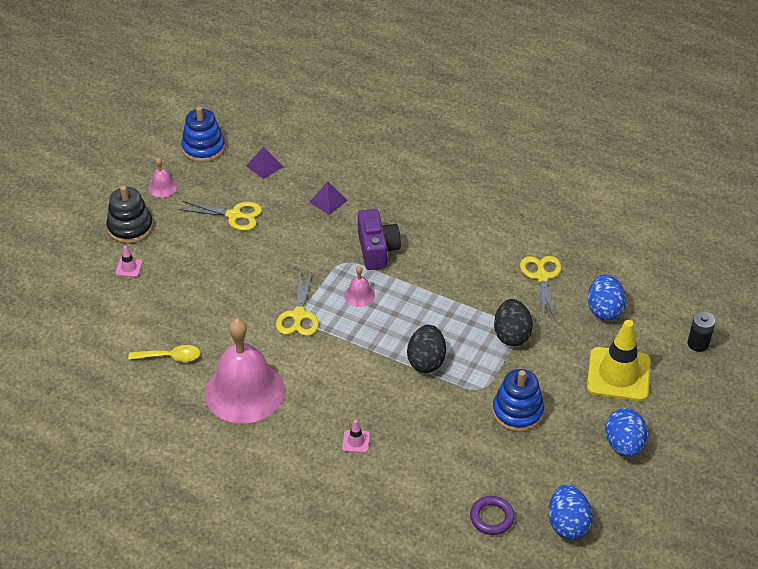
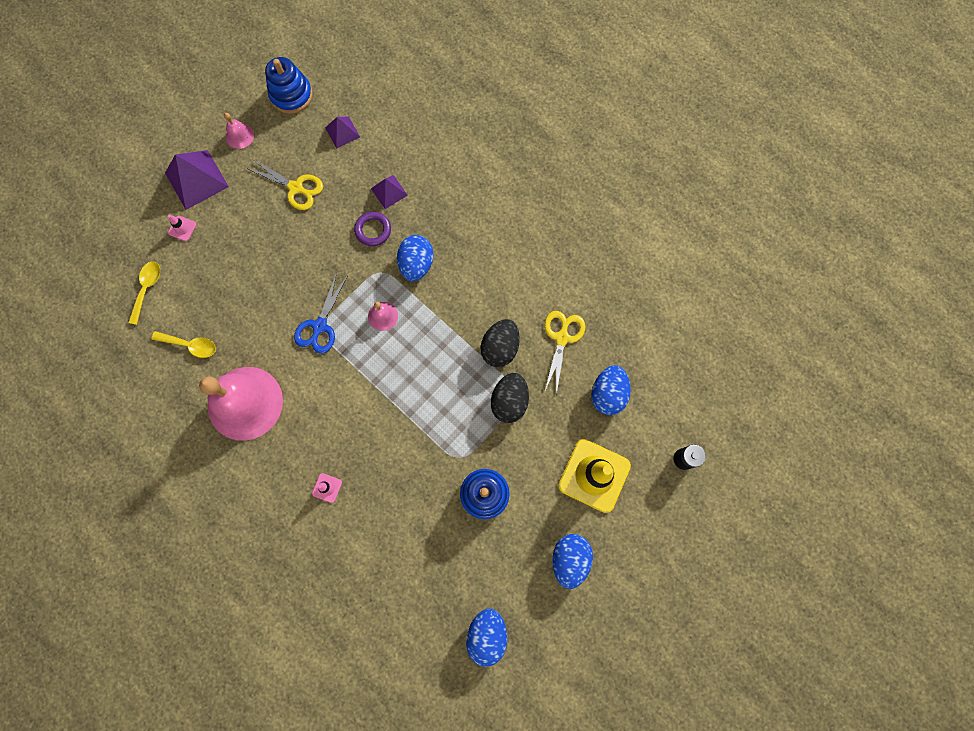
camera: 15 degrees right, 30 degrees up
black stacking toy [106,186,153,244] -> purple pyramid [165,150,229,210]
yellow scissors [276,272,319,336] -> blue scissors [294,273,347,354]
purple camera [358,209,401,270] -> blue egg [397,235,434,281]
black egg [407,325,446,373] -> black egg moved to [480,319,520,367]
purple ring [470,496,515,535] -> purple ring moved to [354,212,391,246]
none -> yellow spoon [128,261,160,325]

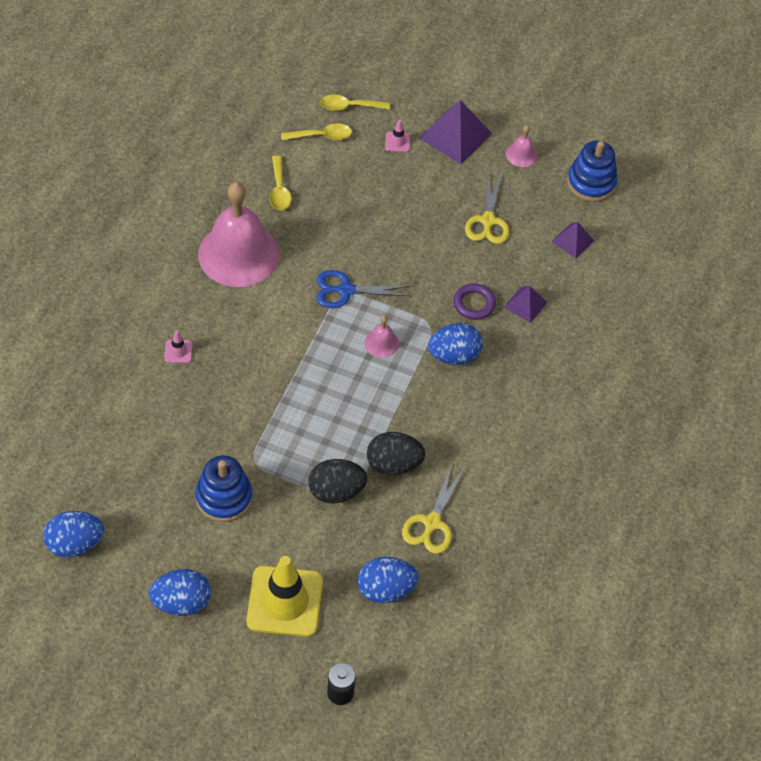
camera: 65 degrees right, 20 degrees down
yellow scissors [545,311,585,395] -> yellow scissors turned 120 degrees clockwise [402,463,465,554]
none -> yellow spoon [320,94,390,111]

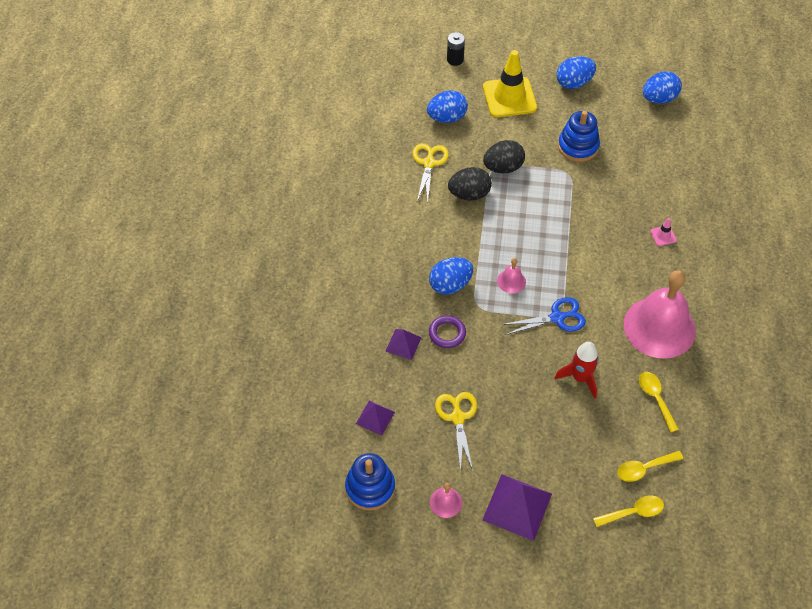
camera: 170 degrees right, 0 degrees up
pink traffic cone [385,120,410,152] -> none
none -> red rocket [554,342,599,399]

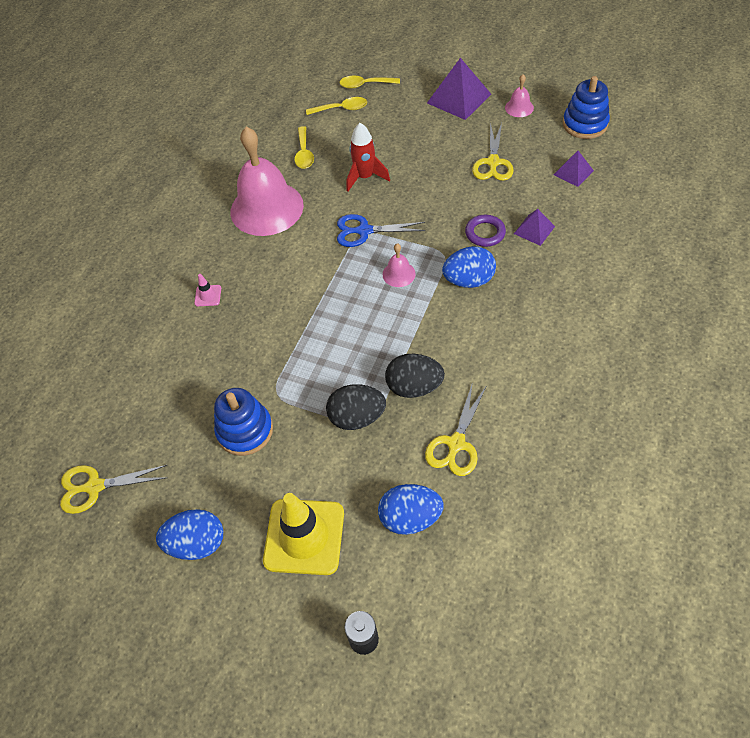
camera: 160 degrees left, 0 degrees up
blue egg [643,72,682,104] -> yellow scissors [60,465,167,514]

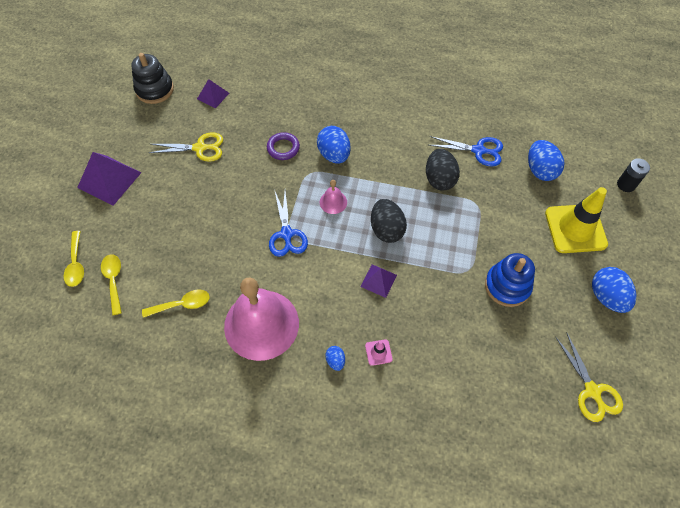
camera: 105 degrees left, 5 degrees up
black egg [326,384,386,430] -> black egg moved to [371,199,407,243]
red rocket [347,123,390,192] -> none
yellow scissors [425,382,487,476] -> blue scissors [429,136,503,166]
pink bell [505,74,534,117] -> none
purple pyramid [514,209,555,246] -> purple pyramid moved to [360,264,397,298]
blue stacking toy [563,76,610,139] -> black stacking toy [131,53,174,104]
none -> blue egg [325,346,345,371]

